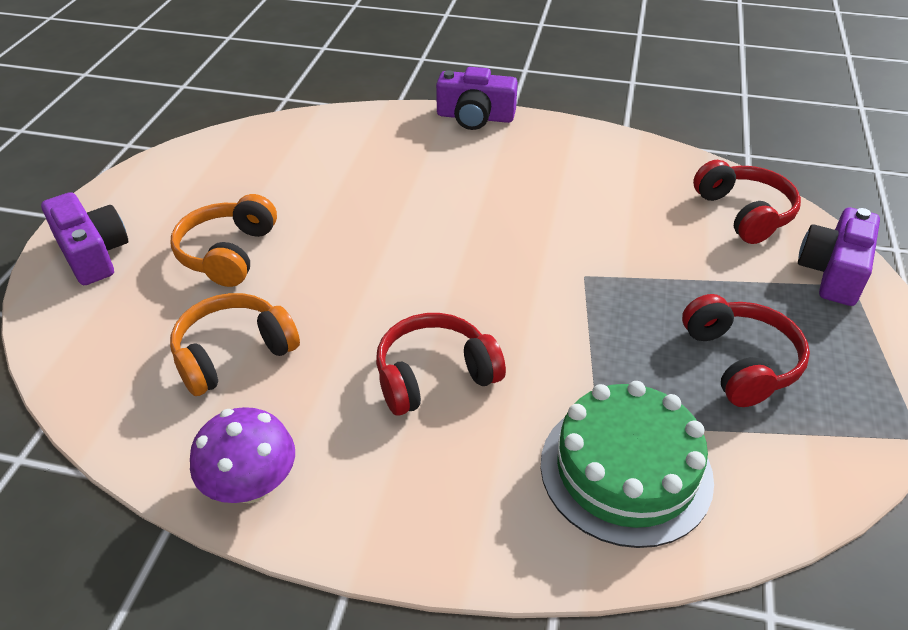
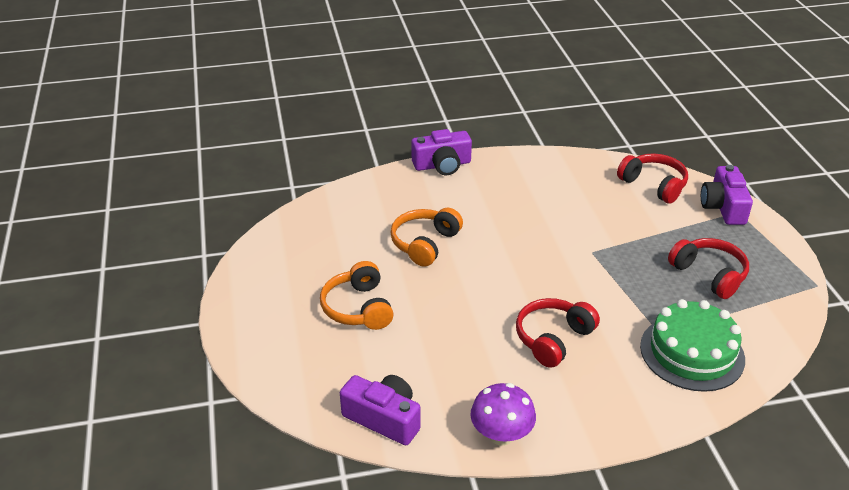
camera: 25 degrees left, 5 degrees down
purple camera [41,192,128,285] -> purple camera moved to [340,375,421,445]
orange headphones [170,293,300,396] -> orange headphones moved to [390,208,463,267]

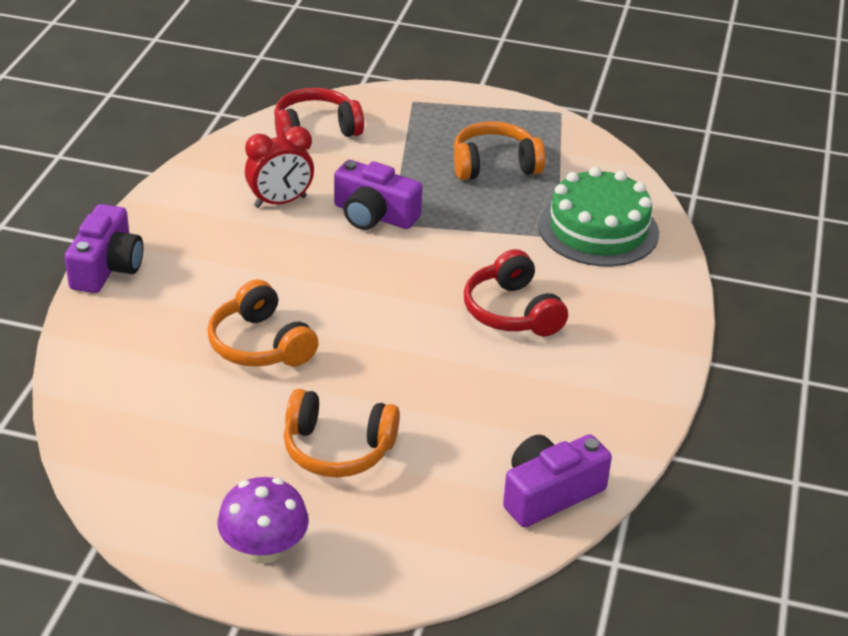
camera: 65 degrees left, 0 degrees up
purple mushroom [470,383,536,446] -> purple mushroom moved to [218,477,309,564]
red headphones [668,238,749,299] -> orange headphones [454,122,545,180]
purple camera [701,165,753,225] -> purple camera moved to [334,160,422,230]
none -> red clock [245,126,314,208]

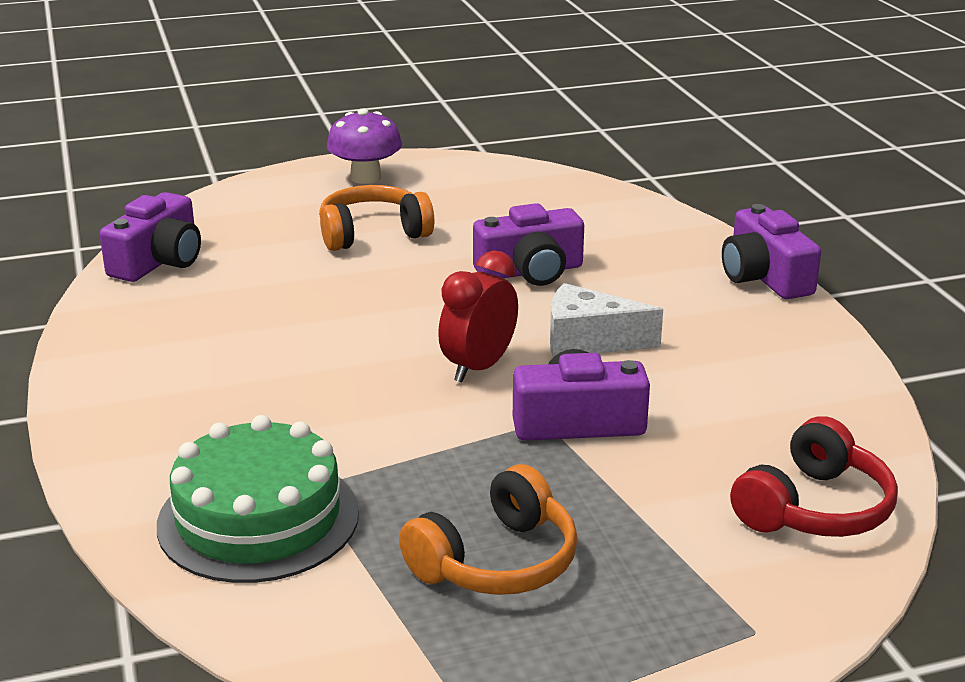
camera: 150 degrees right, 10 degrees down
orange headphones [207,280,319,367] -> purple camera [473,203,584,286]
red clock [245,126,314,208] -> red clock moved to [438,250,518,383]
red headphones [464,249,568,336] -> none
none -> white cheese [550,283,663,357]

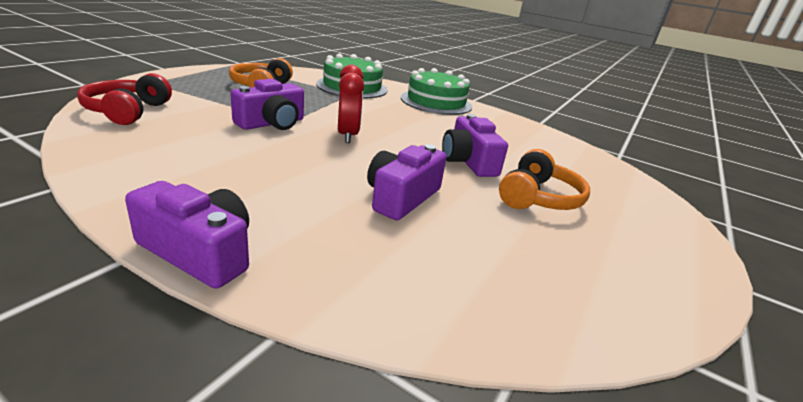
camera: 135 degrees right, 0 degrees up
purple camera [100,192,201,282] -> purple camera moved to [442,114,508,177]
purple mushroom [327,108,402,184] -> none
white cheese [550,283,663,357] -> none
none -> green cake [401,68,472,115]

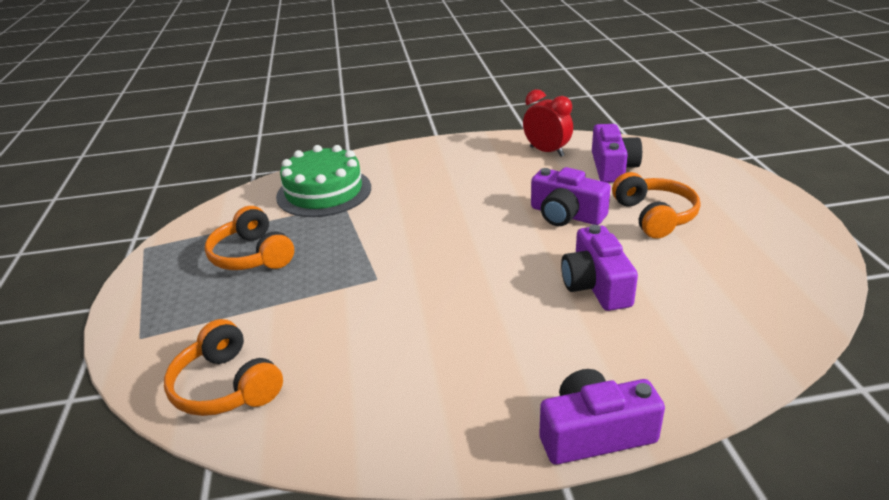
camera: 35 degrees left, 5 degrees up
red headphones [77,73,172,125] -> orange headphones [164,319,283,416]
purple camera [230,79,304,130] -> purple camera moved to [592,124,642,183]
red clock [338,64,364,143] -> red clock moved to [523,89,573,157]
green cake [401,68,472,115] -> none

